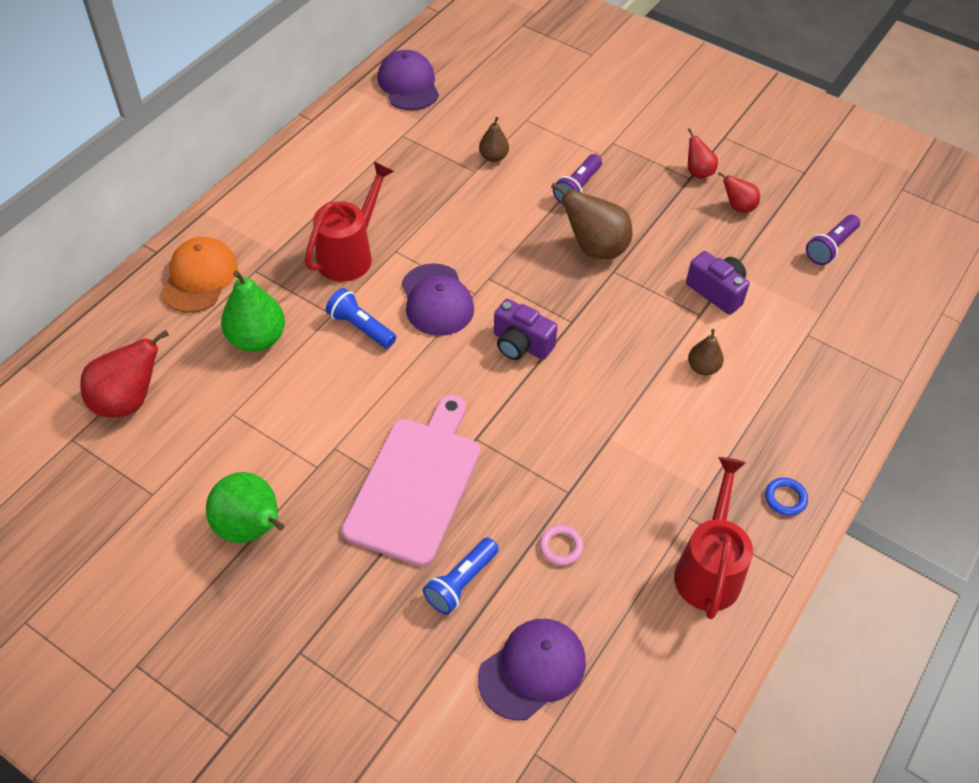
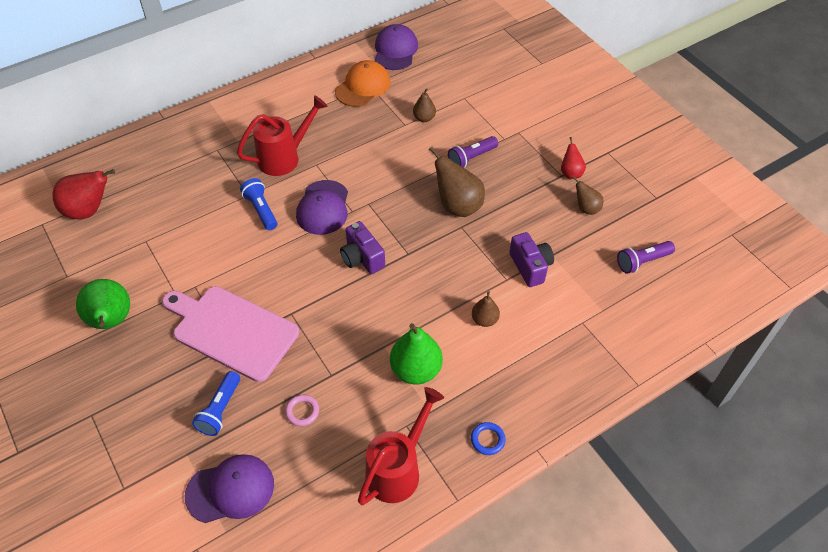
camera: 25 degrees right, 0 degrees up
orange cap [161,237,238,313] -> orange cap moved to [335,60,390,107]
green pear [221,270,285,352] -> green pear moved to [390,323,443,384]
pink cutting board [342,395,480,566] -> pink cutting board turned 105 degrees counterclockwise [162,286,299,382]
blue flashlight [423,537,499,615] -> blue flashlight turned 45 degrees counterclockwise [192,371,240,436]
red pear [718,172,760,213] -> brown pear [573,176,603,215]

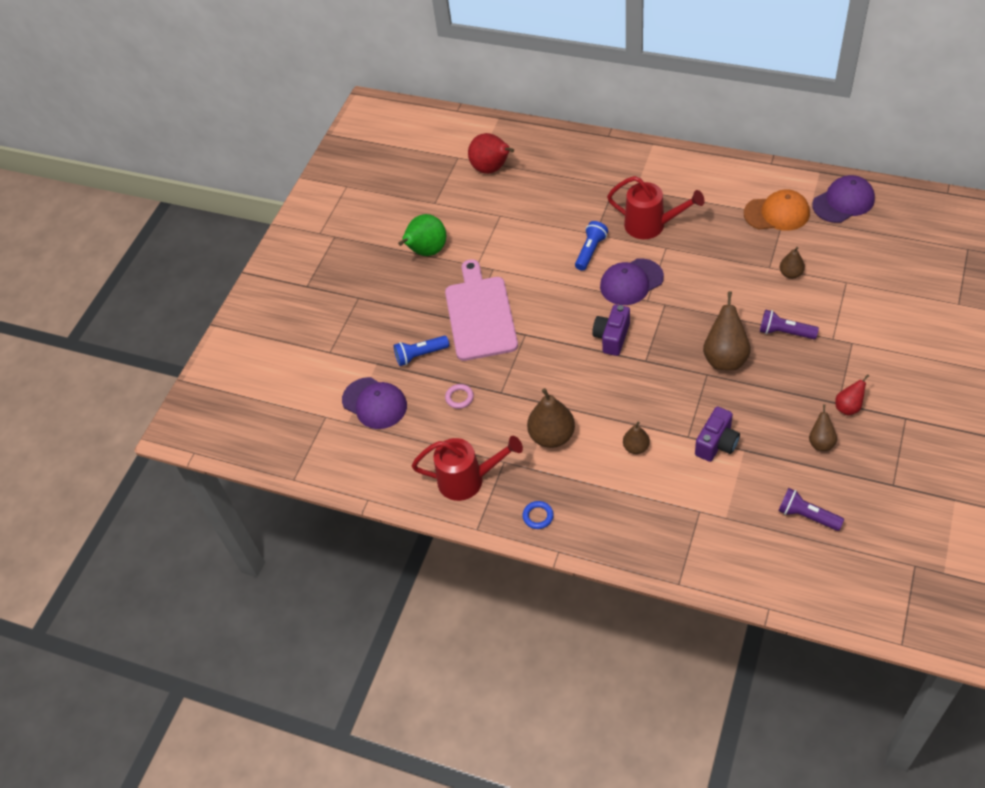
camera: 60 degrees right, 0 degrees up
green pear [390,323,443,384] -> brown pear [527,388,575,448]

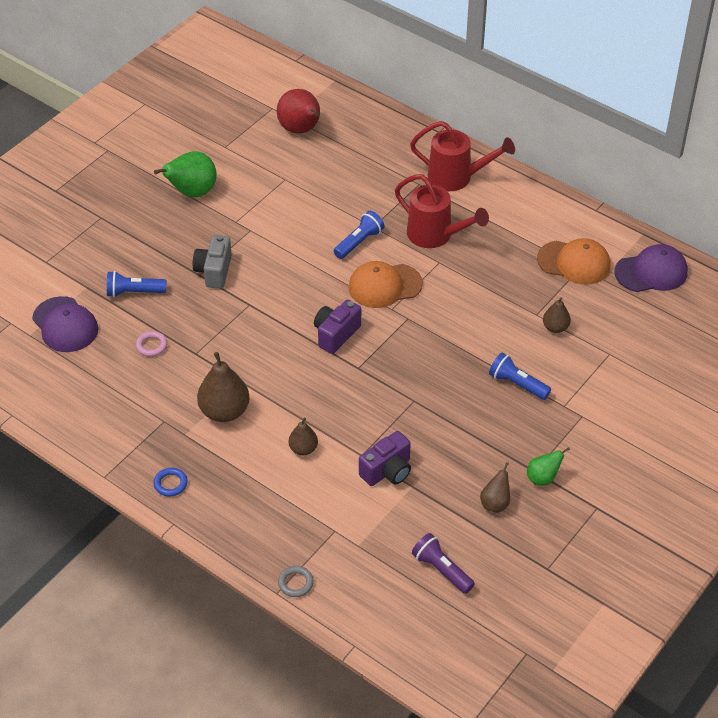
camera: 10 degrees right, 5 degrees down
red watering can [412,436,523,501] -> red watering can moved to [410,121,515,191]
pink cutting board [445,259,518,361] -> grey camera [193,235,232,289]
purple cap [600,258,664,305] -> orange cap [348,261,423,308]
brown pear [703,291,751,370] -> none
purple flashlight [760,310,819,339] -> blue flashlight [489,352,551,400]
red pear [835,374,869,415] -> green pear [527,447,570,486]
none -> grey ring [278,566,314,597]

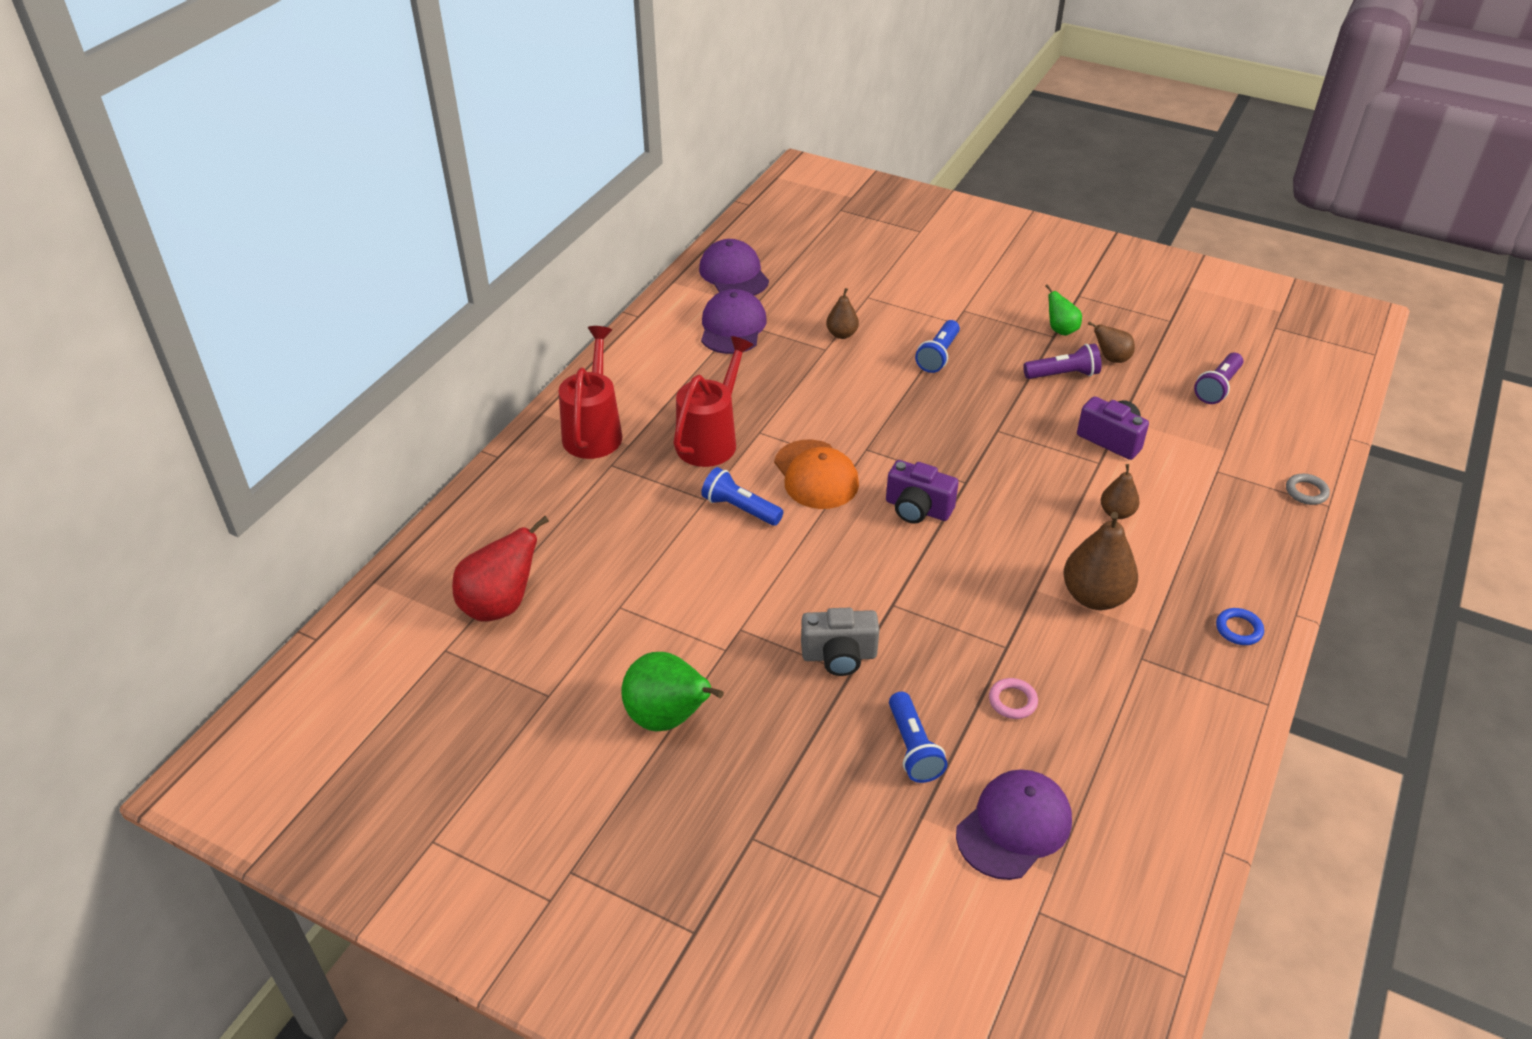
camera: 100 degrees left, 5 degrees down
orange cap [537,238,611,285] -> purple cap [701,289,767,354]
none -> purple flashlight [1023,344,1101,379]

